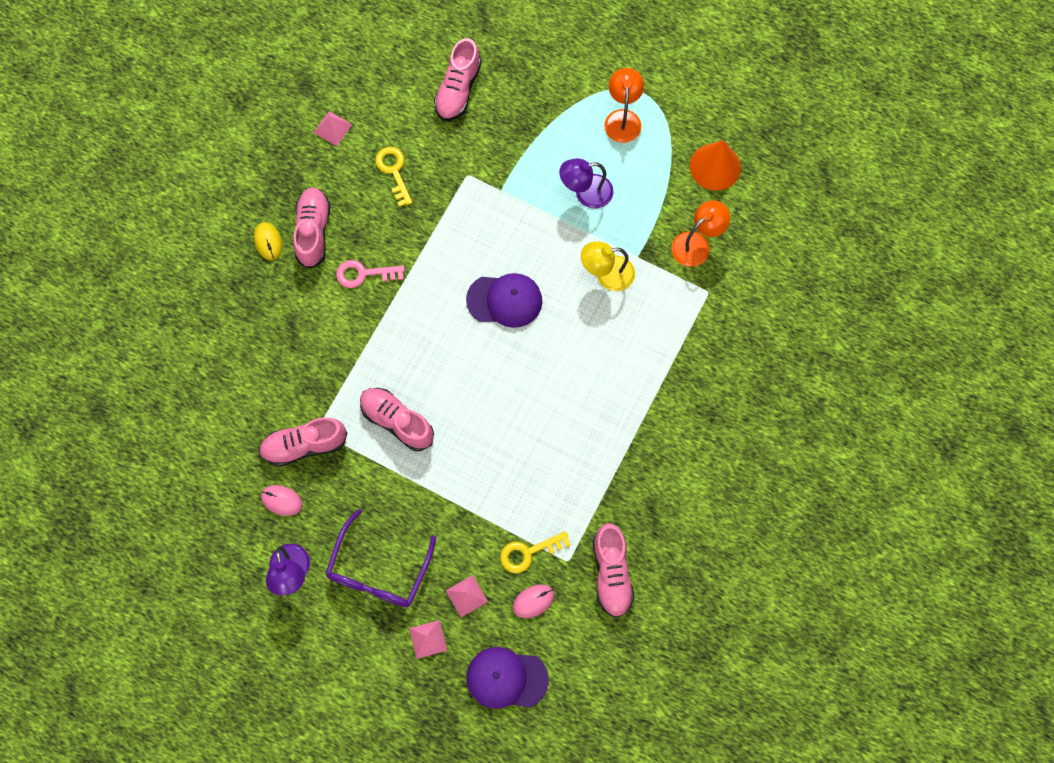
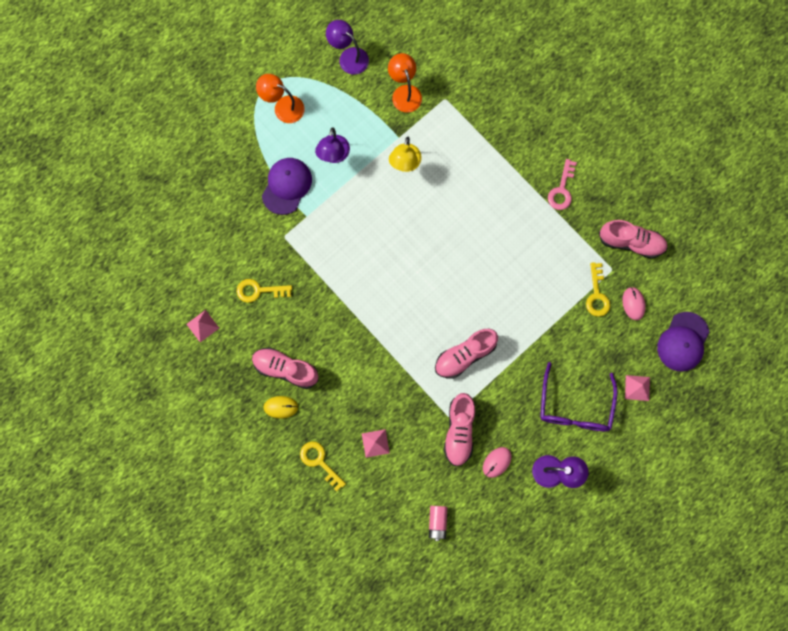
camera: 70 degrees left, 5 degrees up
purple glasses [325,509,436,607] -> purple glasses turned 60 degrees clockwise [540,362,618,431]
pink key [336,260,405,288] -> pink key moved to [548,159,577,210]
pink shoe [434,38,482,121] -> none
pink pyramid [446,575,488,617] -> pink pyramid moved to [362,429,390,458]
purple cap [466,273,542,328] -> purple cap moved to [262,158,312,215]
orange cone [690,140,741,191] -> purple lamp [326,20,369,74]
none -> yellow key [300,441,346,491]
none -> pink battery [429,506,447,541]

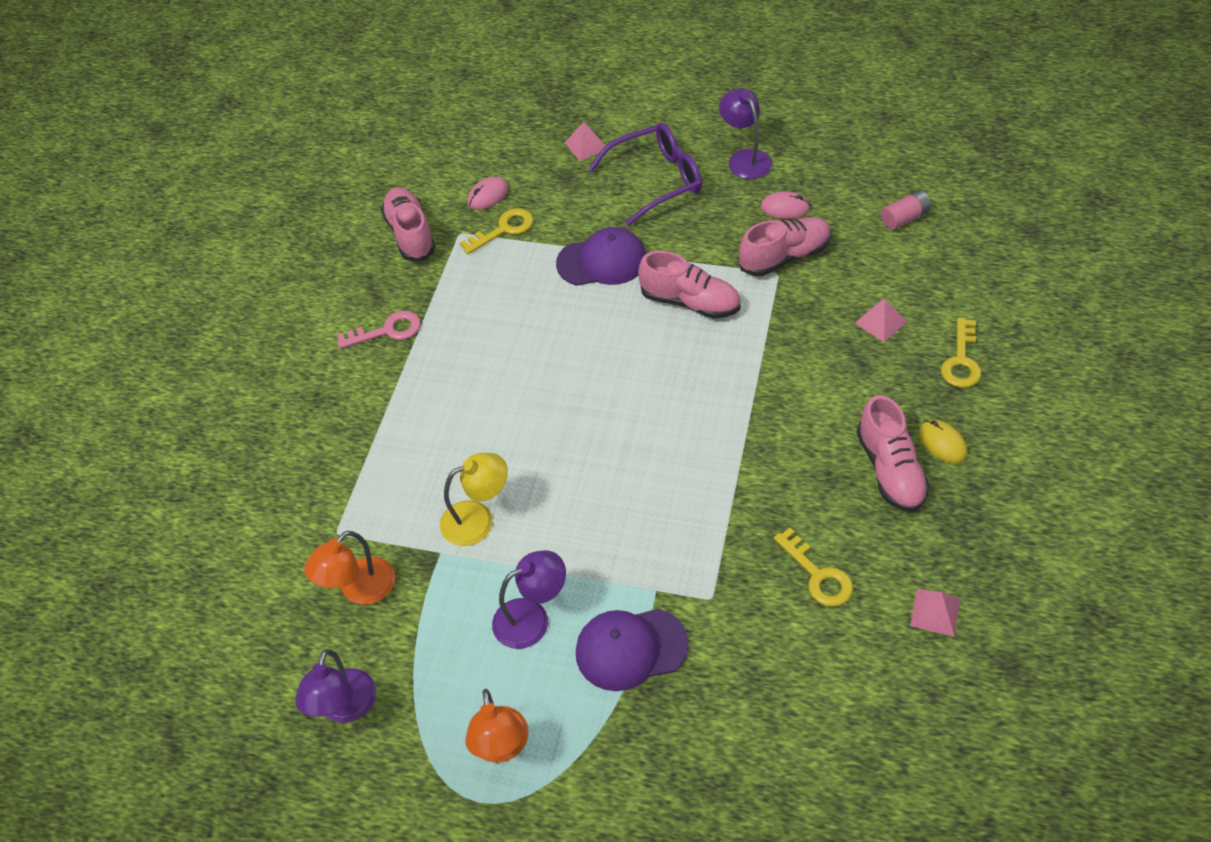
camera: 120 degrees left, 25 degrees down
purple cap [657,312,709,372] -> purple cap moved to [556,227,646,286]

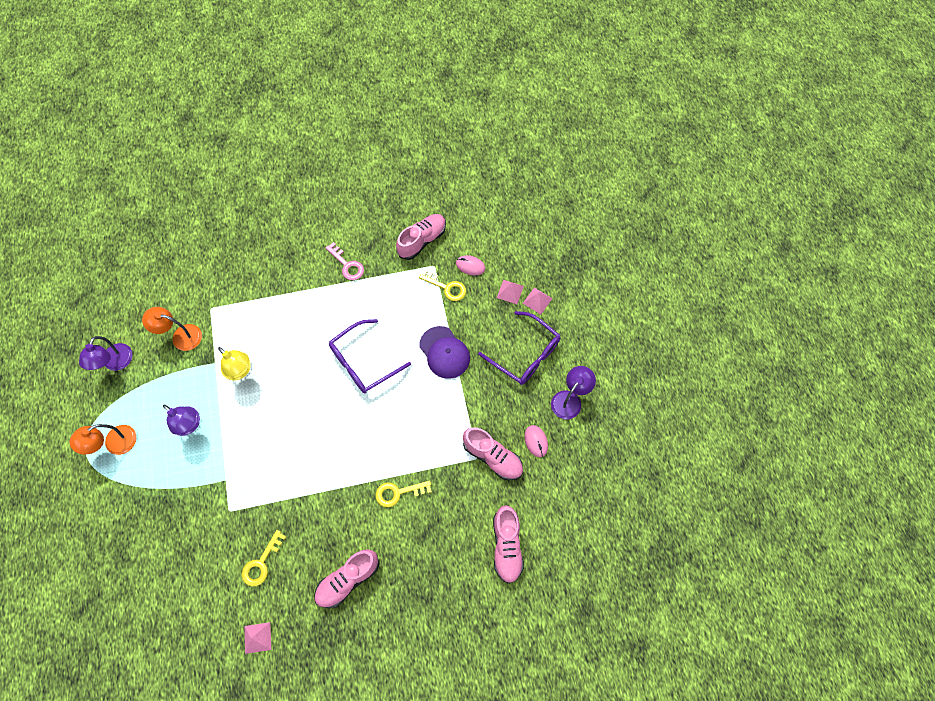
camera: 60 degrees right, 15 degrees up
purple lamp [295,649,376,723] -> purple lamp turned 60 degrees counterclockwise [79,336,133,371]
purple cap [576,608,689,691] -> none
pink shoe [638,251,740,319] -> pink shoe moved to [493,505,524,584]
pink pyramid [855,299,907,342] -> pink pyramid moved to [497,280,524,304]
pink battery [881,190,931,230] -> none
yellow mouse [918,420,967,464] -> none
yellow key [941,318,981,388] -> yellow key moved to [376,480,432,507]
none -> purple glasses [329,319,411,393]

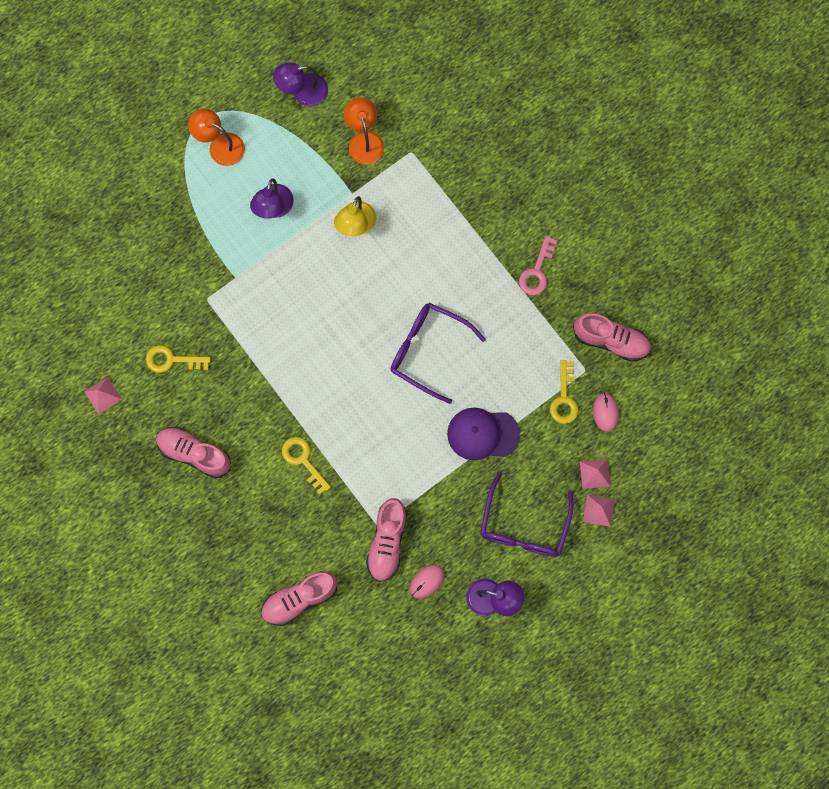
camera: 65 degrees right, 10 degrees up
purple cap [419,326,470,379] -> purple cap turned 60 degrees clockwise [447,408,520,460]

